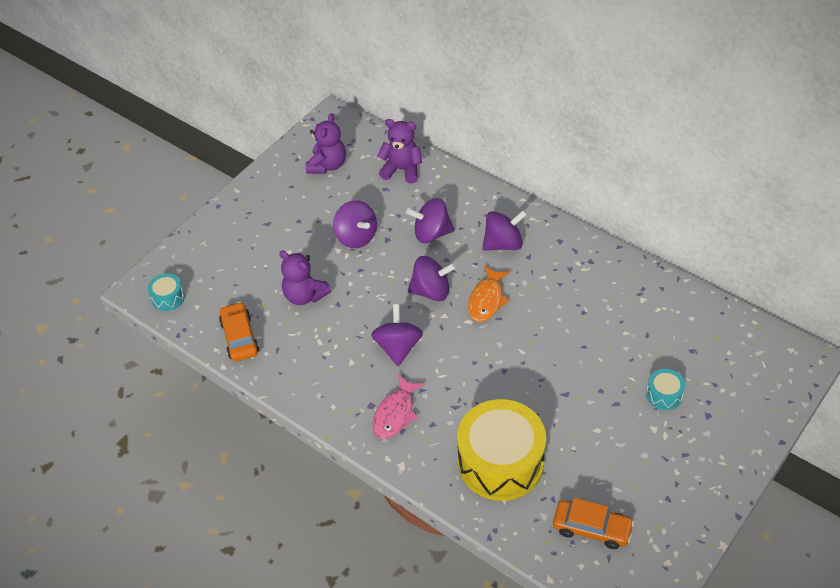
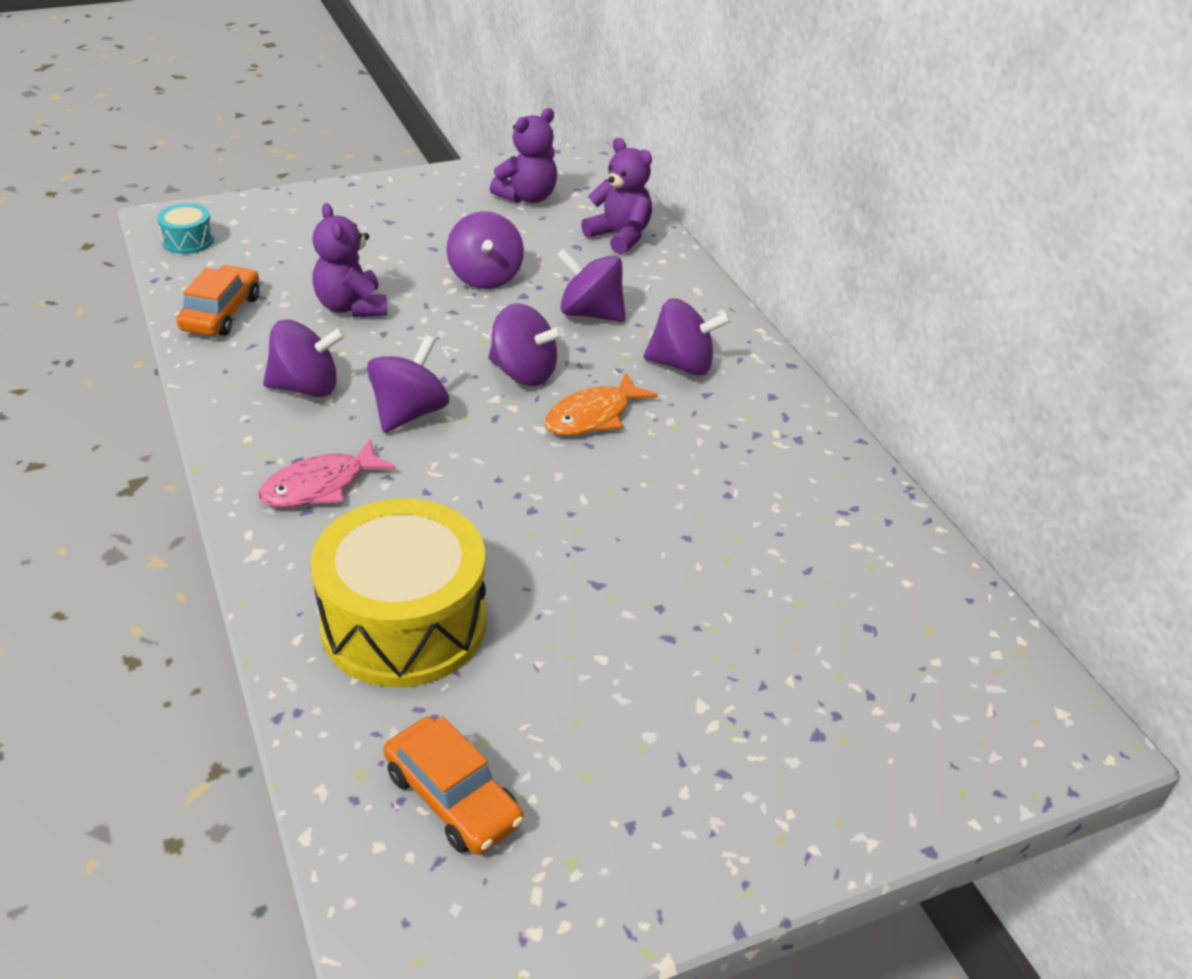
camera: 25 degrees right, 10 degrees down
turquoise drum [646,369,685,410] -> none
none -> purple spinning top [263,320,346,397]

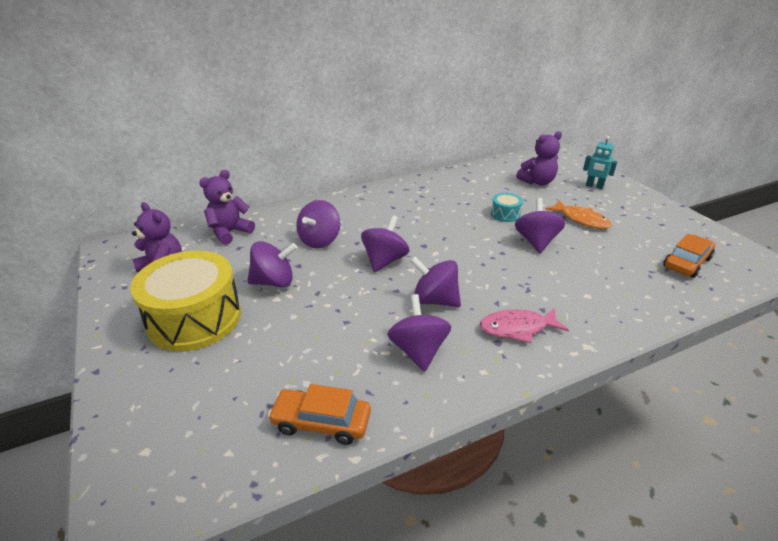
camera: 90 degrees left, 5 degrees down
turquoise drum [157,203,214,254] -> turquoise drum moved to [491,193,523,222]
pink fish [258,439,396,508] -> pink fish turned 120 degrees clockwise [480,308,569,343]
yellow drum [311,498,486,687] -> yellow drum moved to [130,250,241,351]
purple teddy bear [312,203,387,317] -> purple teddy bear moved to [516,131,562,185]
orange fish [545,372,658,436] -> orange fish moved to [546,200,612,229]
purple spinning top [644,298,731,376] -> purple spinning top moved to [515,198,565,253]
none -> turquoise robot [583,136,617,189]

